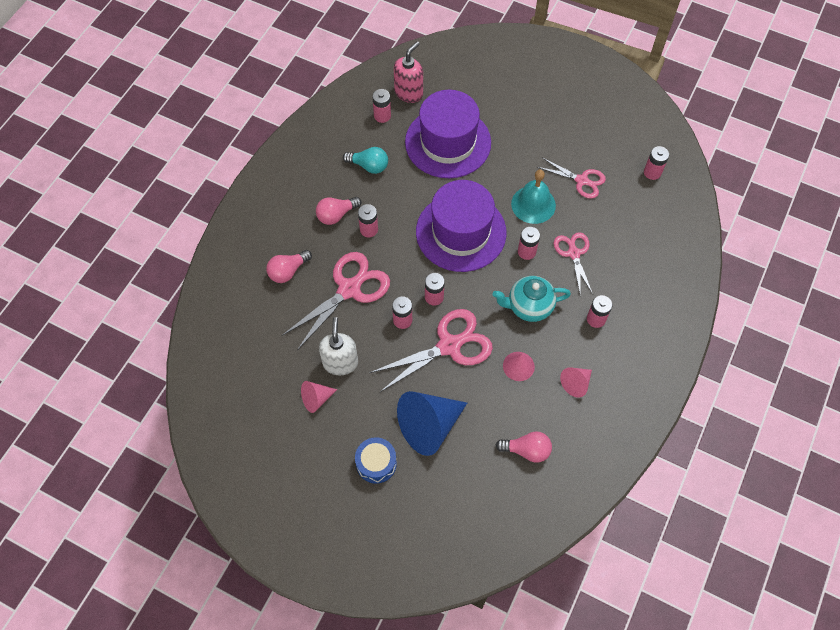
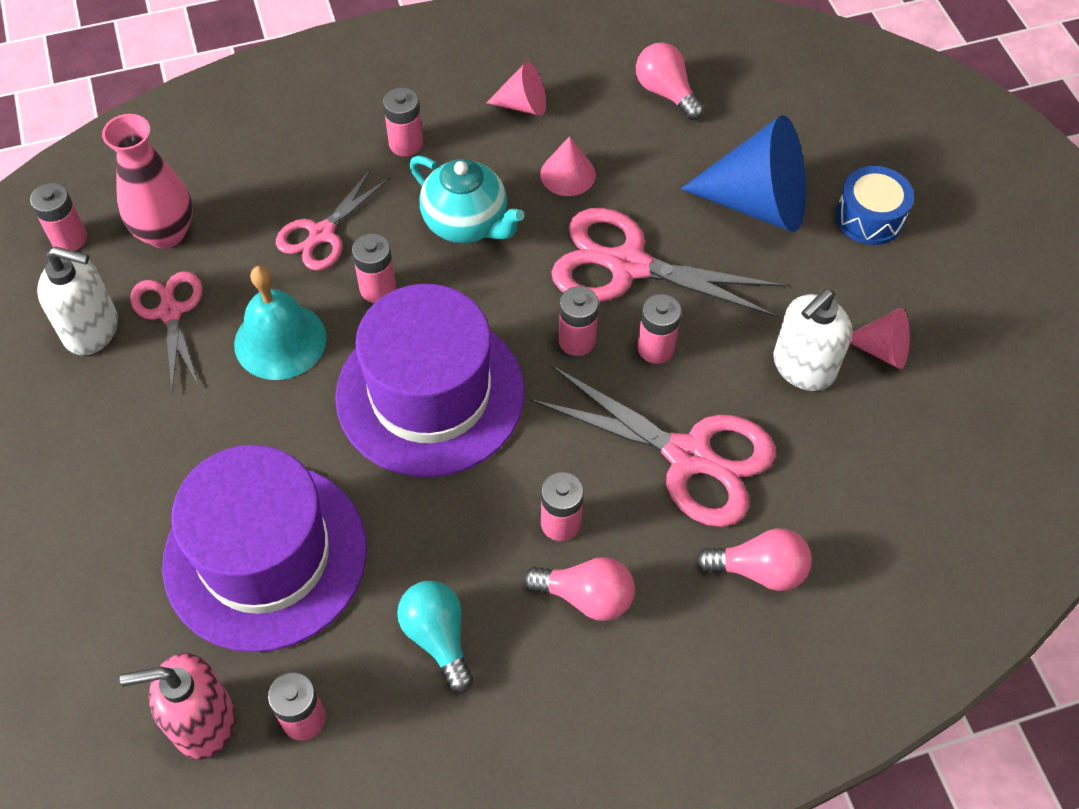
camera: 135 degrees left, 5 degrees down
pink scissors [282,252,390,350] -> pink scissors turned 150 degrees counterclockwise [530,365,776,527]
none -> white soap dispenser [37,246,118,355]
none -> pink vase [102,114,193,248]

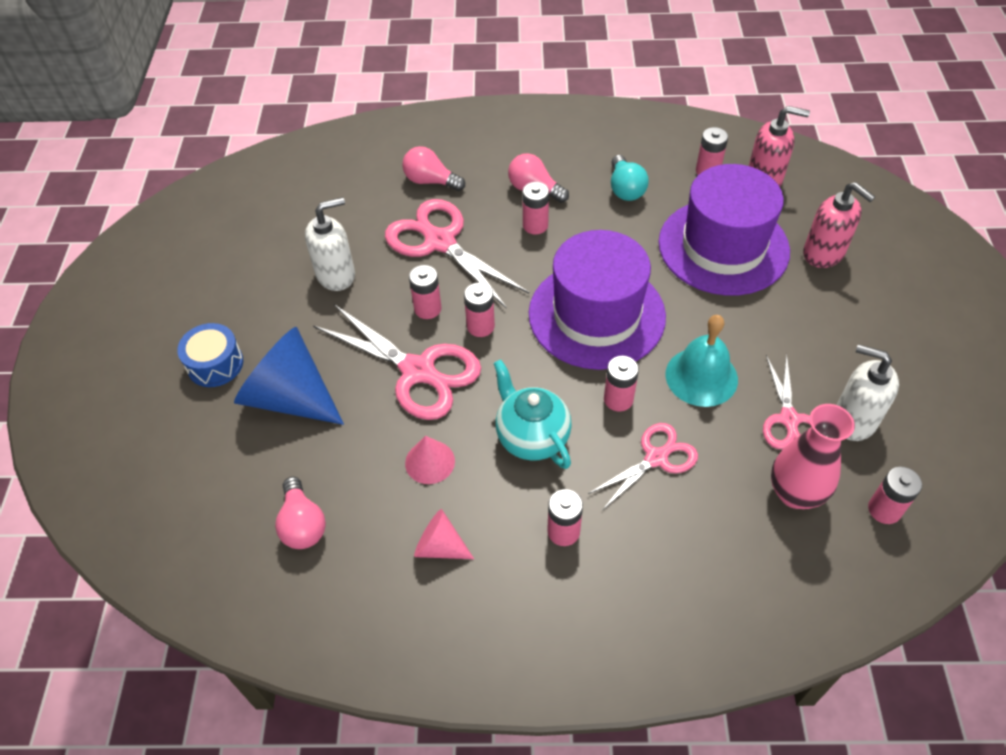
camera: 160 degrees left, 5 degrees down
pink cone [850,308,910,369] -> none
none -> pink soap dispenser [803,182,875,268]

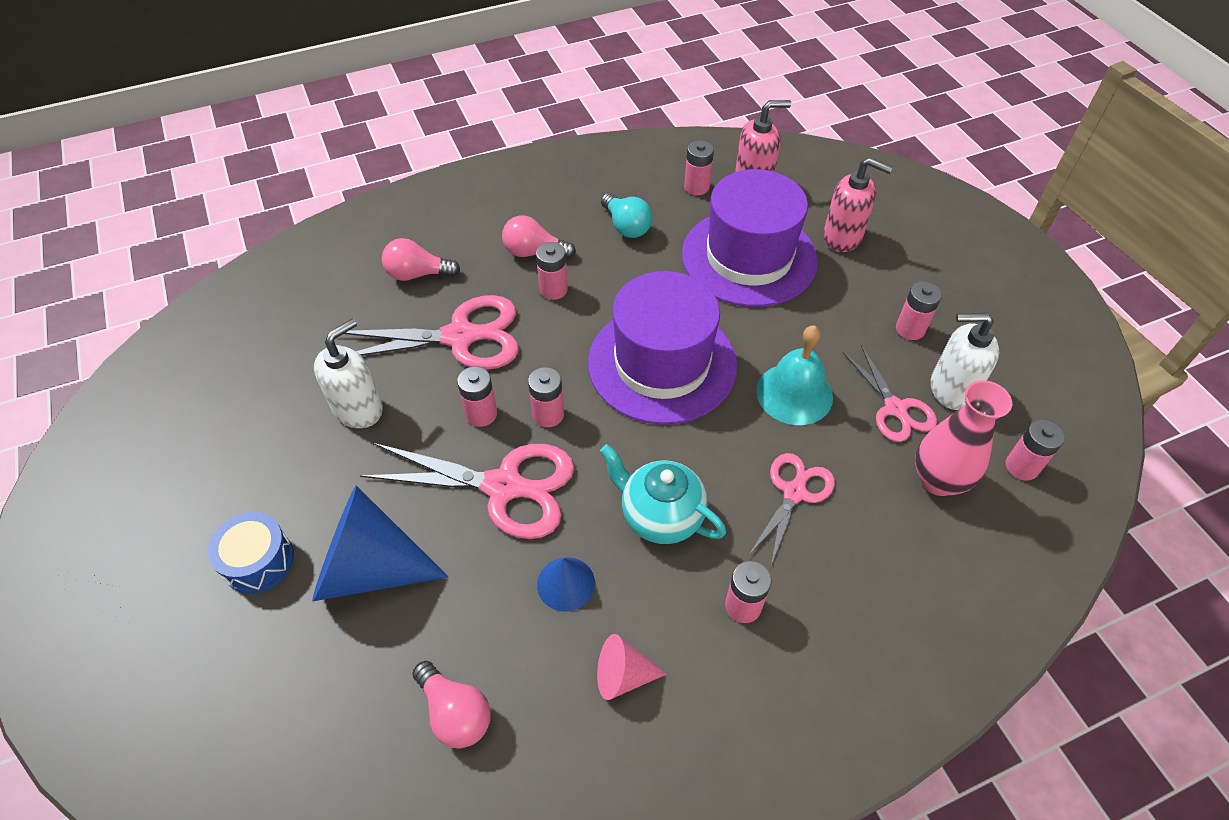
camera: 25 degrees left, 0 degrees up
pink scissors [385,199,529,309] -> pink scissors turned 150 degrees clockwise [344,295,519,370]
pink cone [405,436,455,484] -> blue cone [537,557,595,612]
pink battery [604,356,639,412] -> pink battery moved to [896,281,942,340]

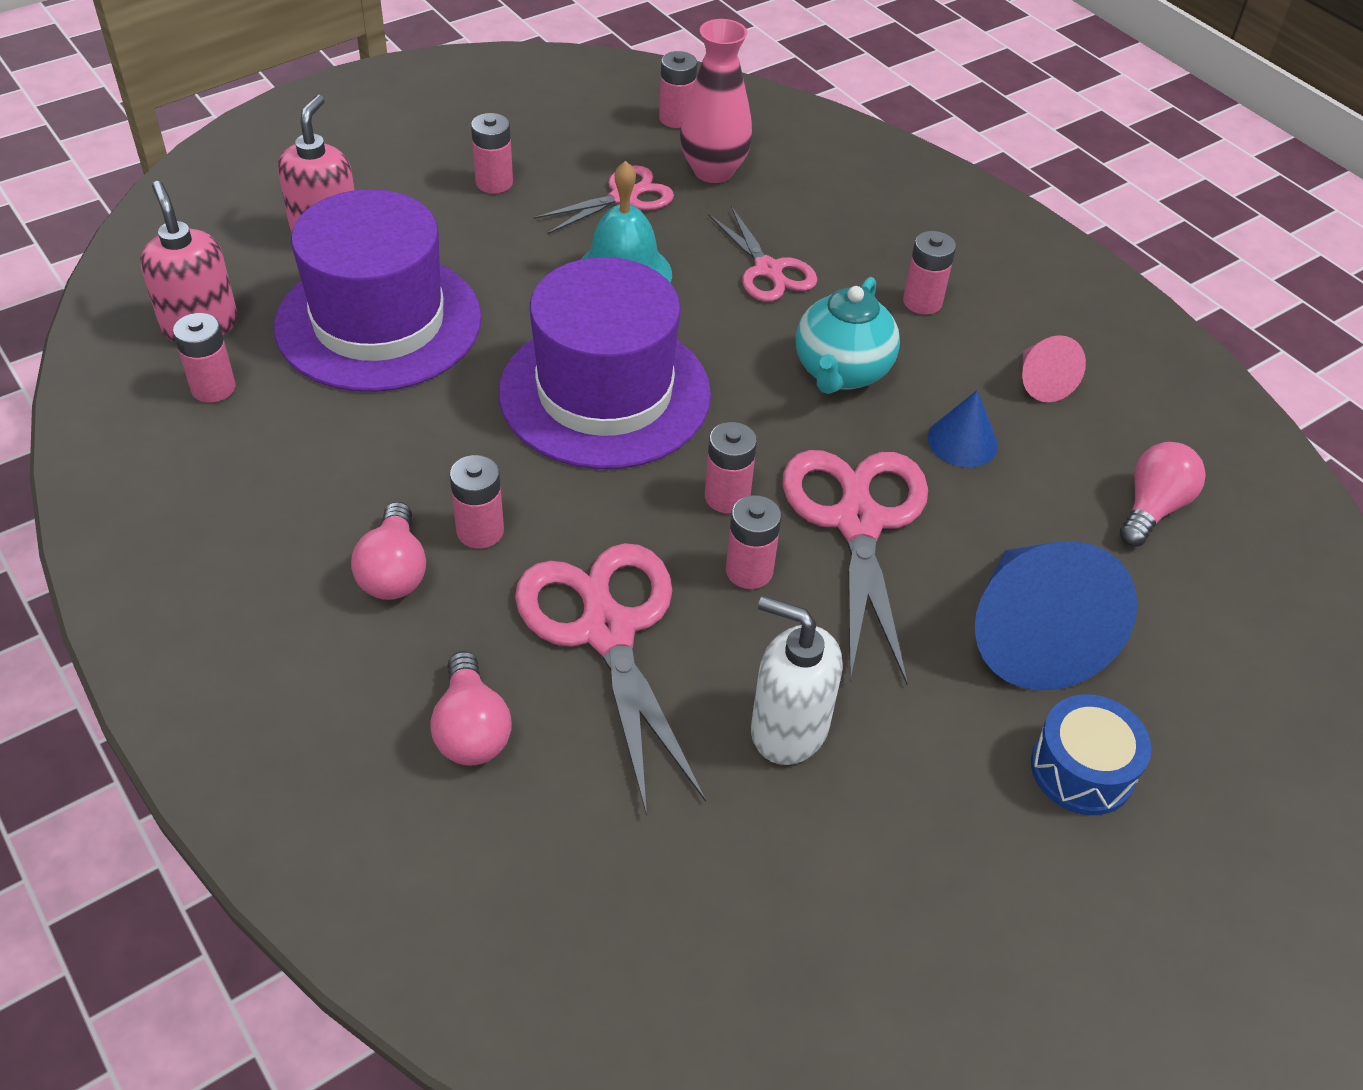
camera: 105 degrees left, 5 degrees down
turquoise light bulb [601,193,652,238] -> none
pink scissors [748,453,835,568] -> pink scissors turned 135 degrees counterclockwise [708,206,818,302]
white soap dispenser [931,313,999,410] -> none

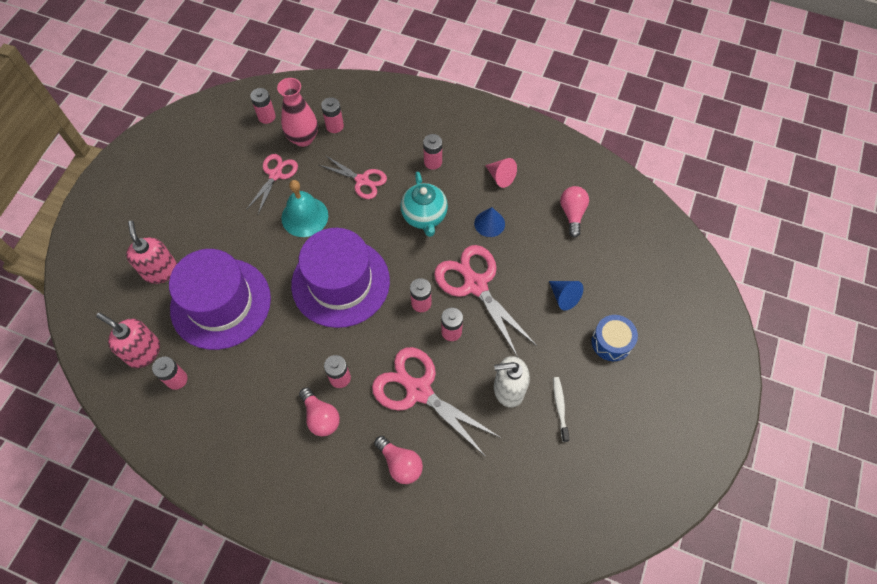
camera: 30 degrees left, 15 degrees up
pink battery [471,113,513,194] -> pink battery moved to [321,97,344,133]
blue cone [975,541,1138,690] -> blue cone [549,281,583,310], size x0.50
none -> white toothbrush [553,377,569,442]

